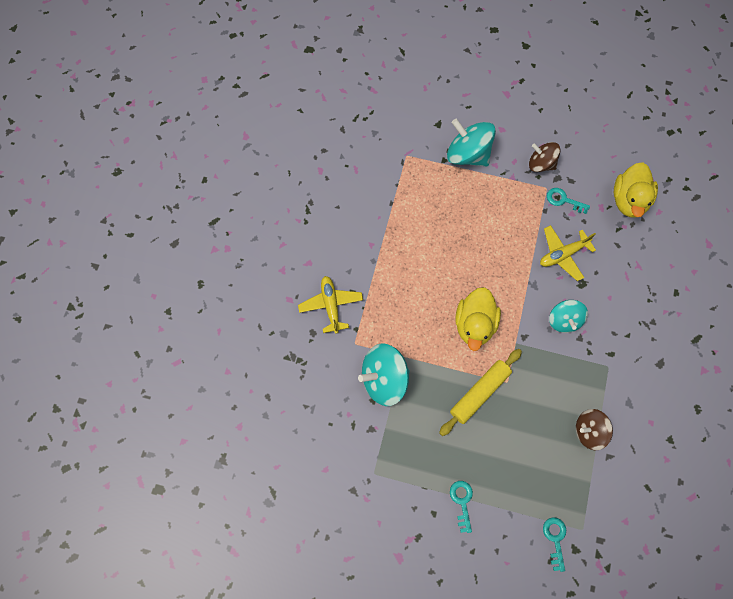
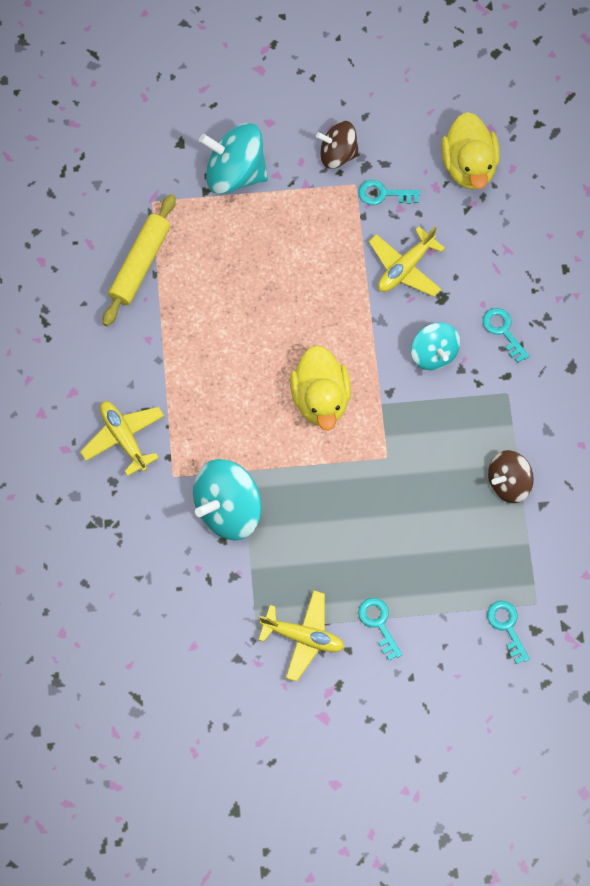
camera: 20 degrees left, 0 degrees up
yellow rolling pin [439,349,522,436] -> yellow rolling pin moved to [103,194,176,326]
none -> yellow plane [258,590,345,682]
none -> turquoise key [483,308,529,363]

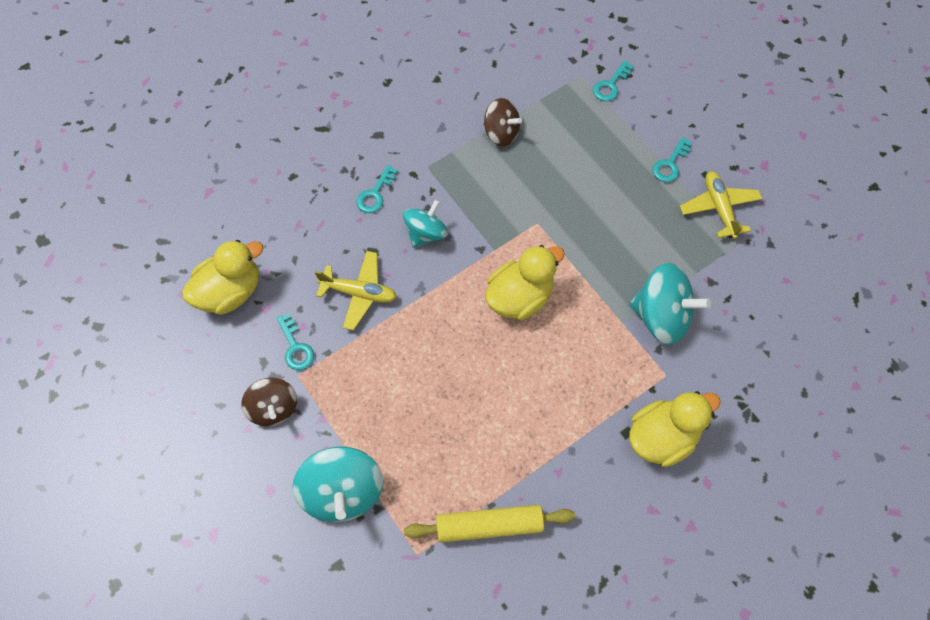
camera: 120 degrees left, 5 degrees down
yellow plane [80,401,164,476] -> yellow duck [629,391,721,467]

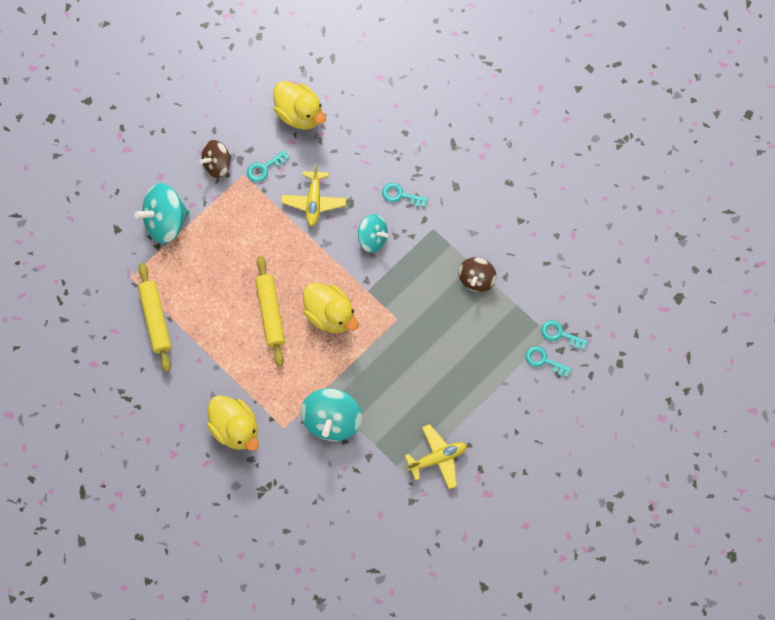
camera: 80 degrees right, 5 degrees up
turquoise key [653,137,692,182] -> turquoise key moved to [541,320,588,350]
none -> yellow rolling pin [255,256,285,367]

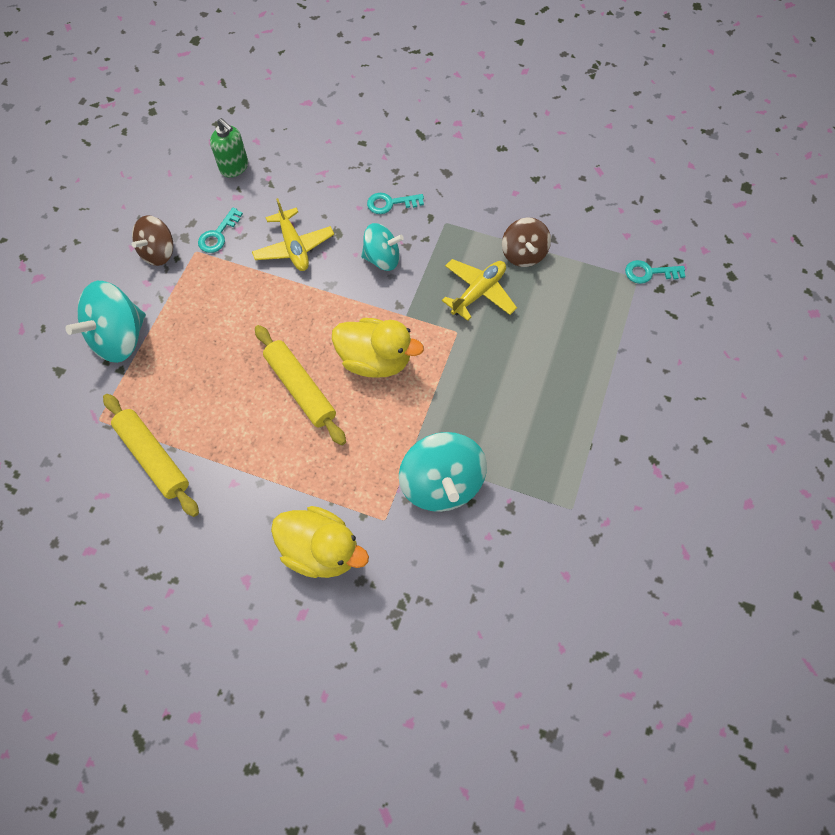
camera: 25 degrees left, 5 degrees down
yellow duck [273,81,326,130] -> green soap dispenser [210,118,248,178]
yellow plane [405,424,467,489] -> yellow plane moved to [442,259,517,321]
turquoise key [525,346,572,377] -> none

